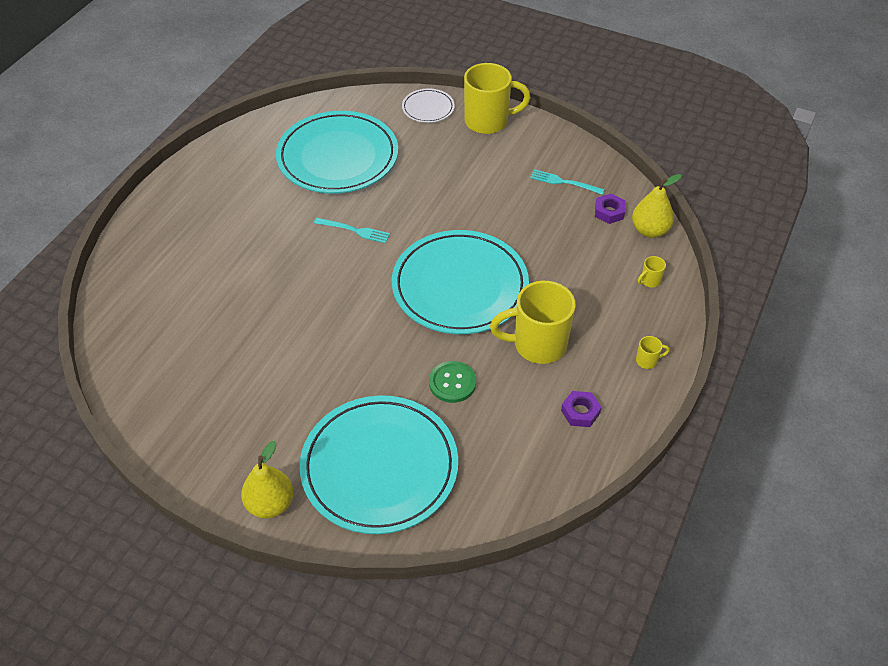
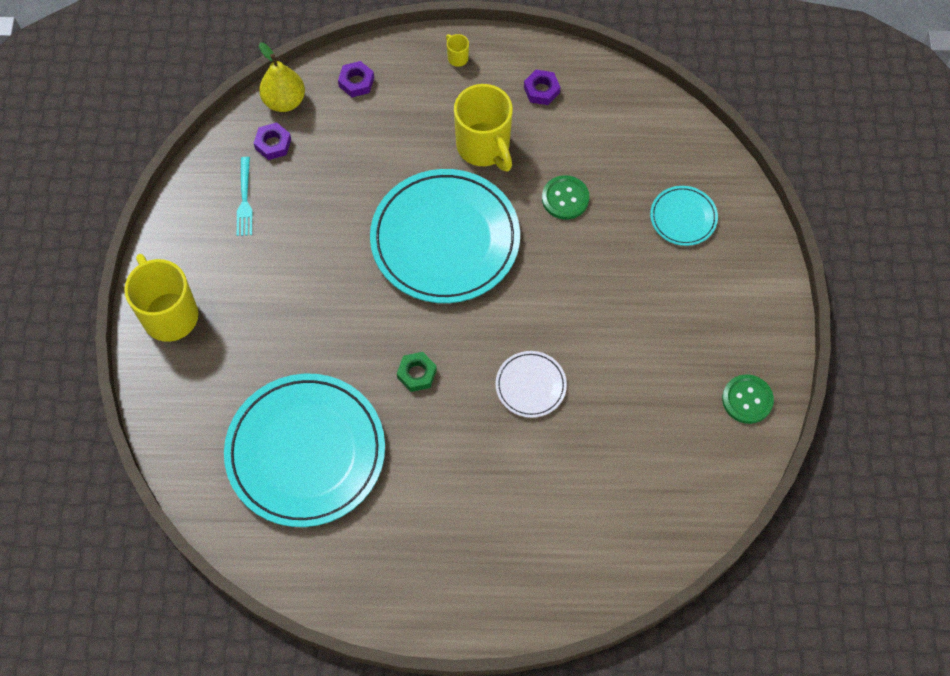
camera: 115 degrees left, 15 degrees up
yellow pear [241,441,294,519] -> none
turquoise plate [300,395,458,534] -> turquoise plate [650,186,718,246], size x0.45
turquoise fork [314,218,390,243] -> green nut [397,352,437,392]
white plate [402,88,455,123] -> white plate moved to [495,351,567,418]
yellow mug [638,256,666,288] -> purple nut [338,61,374,97]
none -> green button [722,374,774,424]

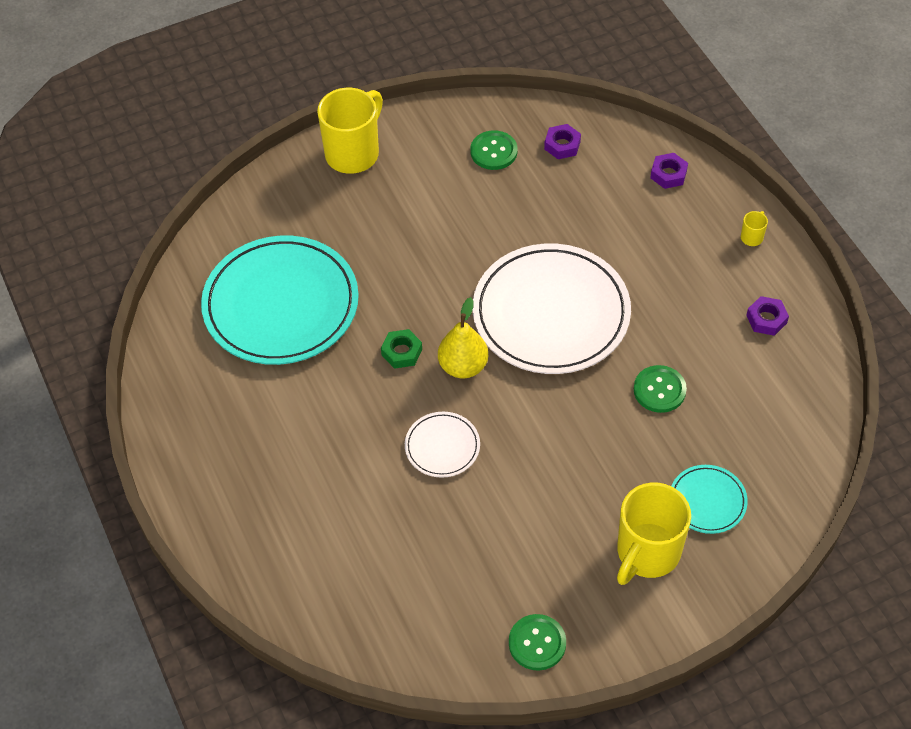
camera: 65 degrees right, 10 degrees down
turquoise fork [237,157,253,236] -> green button [471,131,517,170]
yellow pear [259,42,305,112] -> yellow pear moved to [438,297,488,378]
turquoise plate [370,169,520,303] -> white plate [472,243,631,374]
yellow mug [454,84,513,172] -> yellow mug moved to [617,483,691,585]

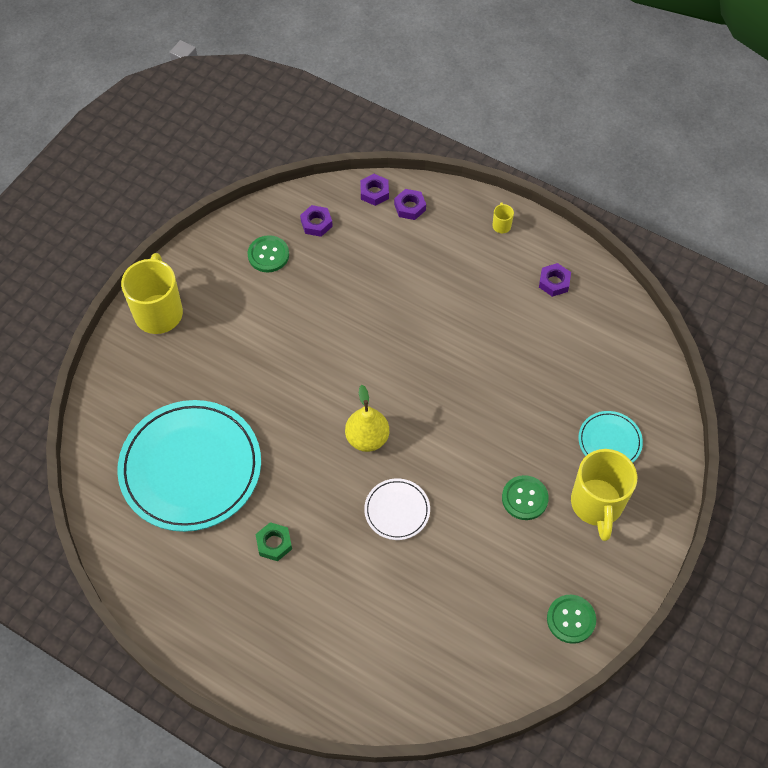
camera: 35 degrees left, 5 degrees up
green nut [381,329,422,369] -> green nut moved to [256,522,292,561]
white plate [472,243,631,374] -> none
green button [634,365,687,413] -> green button moved to [502,475,549,520]
none -> purple nut [360,174,389,206]

